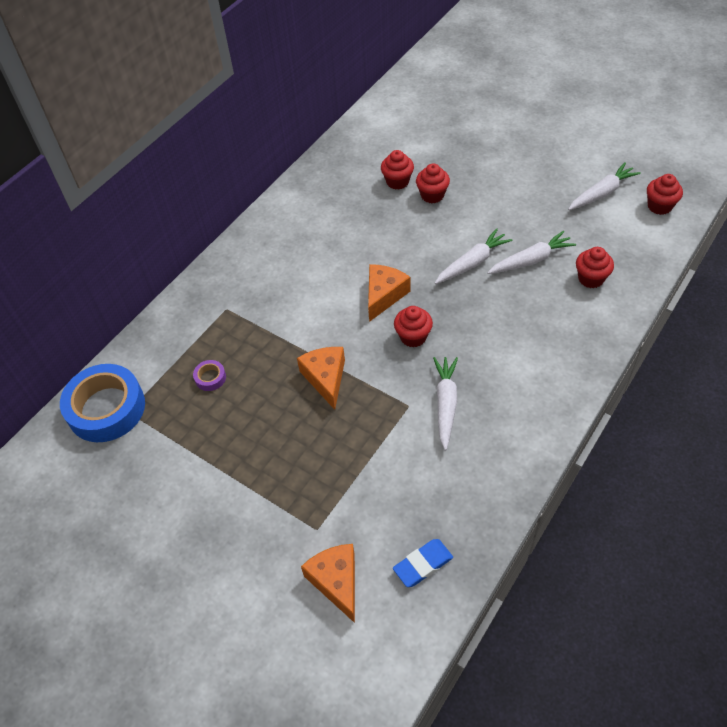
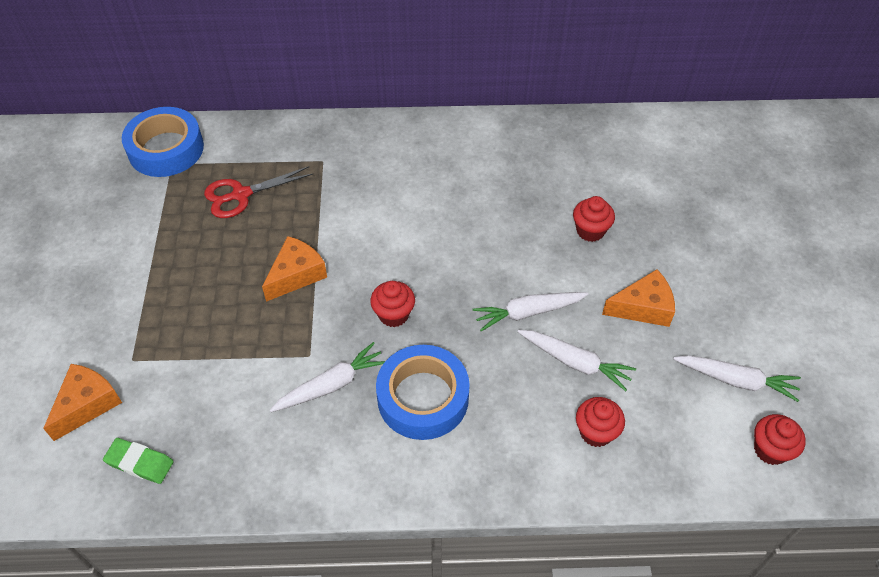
camera: 50 degrees right, 0 degrees up
purple tape [193,360,226,391] -> red scissors [204,166,313,218]
orange cheese [368,264,411,322] -> orange cheese moved to [602,269,675,327]
red cupcake [381,150,414,190] -> none
blue eraser [393,539,453,587] -> green eraser [103,438,174,484]
white carrot [435,228,513,284] -> white carrot turned 150 degrees clockwise [473,292,588,331]
none -> blue tape [376,345,470,440]

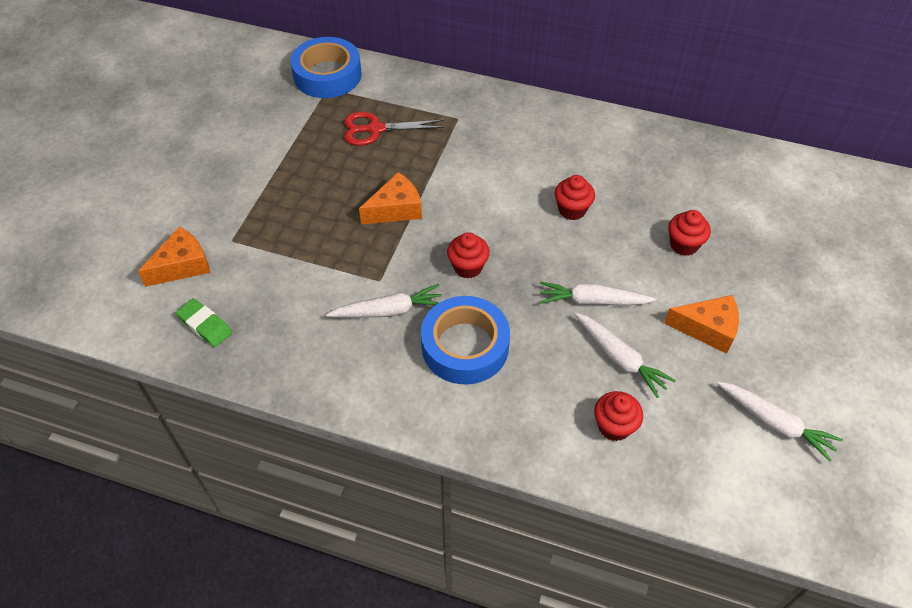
camera: 20 degrees right, 0 degrees up
red cupcake [754,414,806,465] -> red cupcake moved to [555,175,595,220]

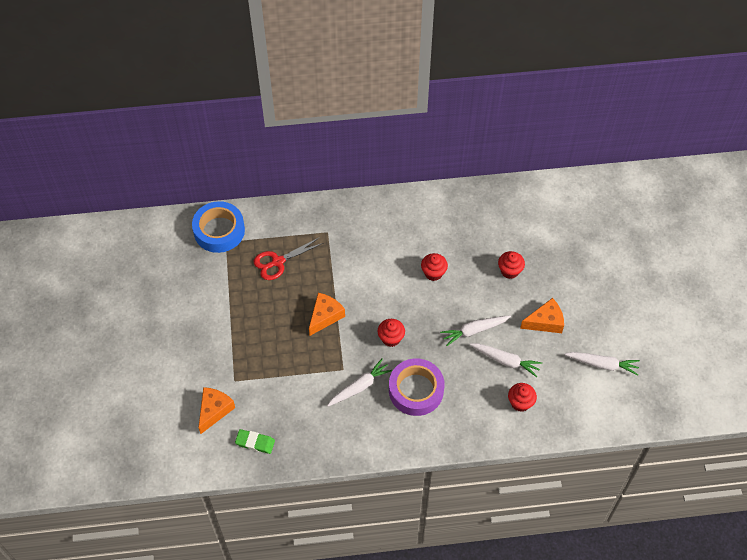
camera: 25 degrees left, 5 degrees up
blue tape [421,296,510,385] -> purple tape [389,359,445,416]

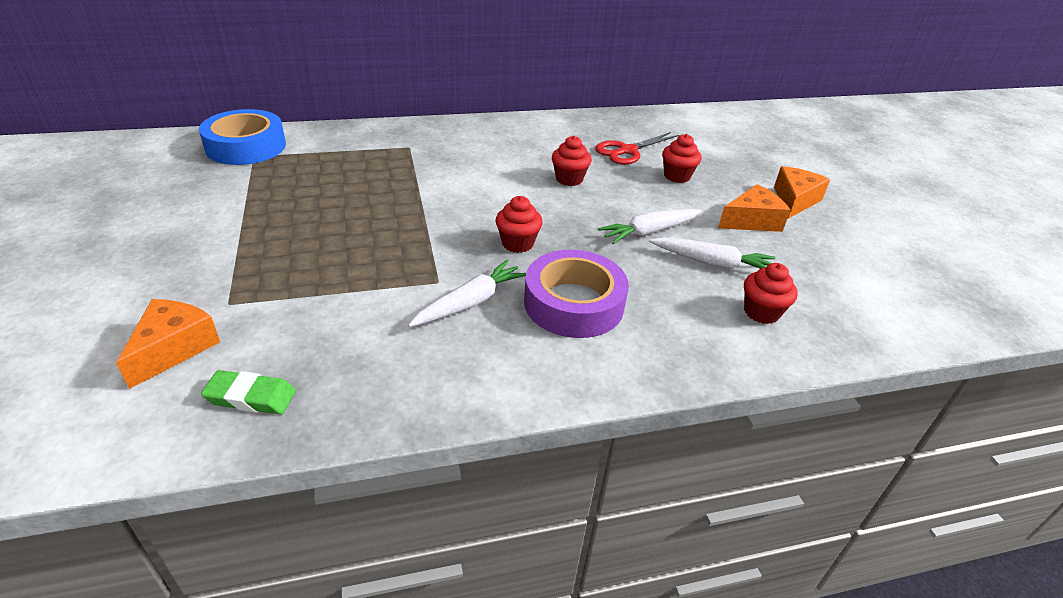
camera: 10 degrees left, 20 degrees down
red scissors [253,237,323,280] -> red scissors moved to [595,132,679,165]
orange cheese [309,293,345,336] -> orange cheese moved to [774,166,830,218]
white carrot [564,352,640,376] -> none

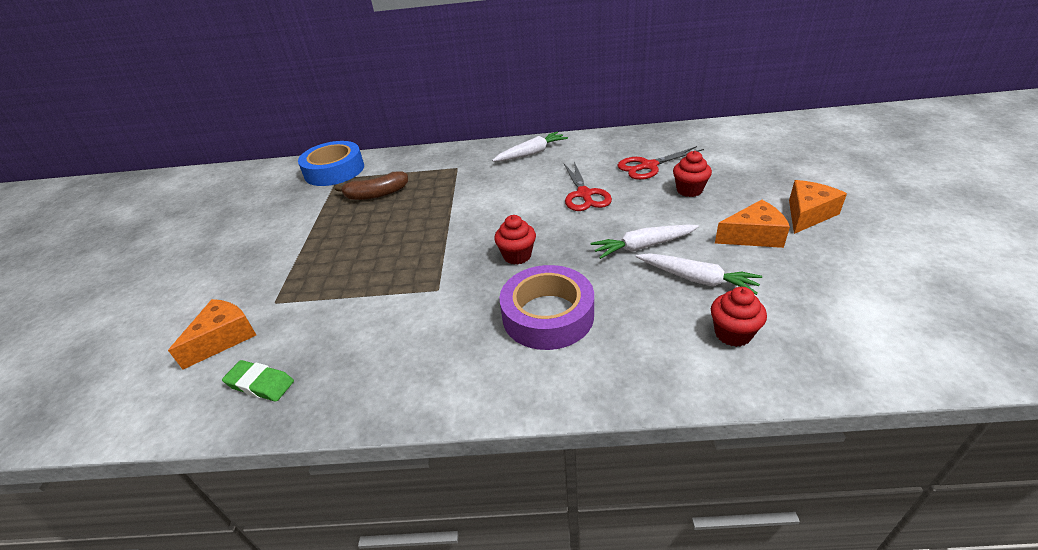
camera: 20 degrees right, 0 degrees up
white carrot [408,260,526,327] -> white carrot moved to [492,132,568,162]
red cupcake [552,136,592,186] -> red scissors [564,162,612,211]
none -> brown banana [335,172,408,200]

